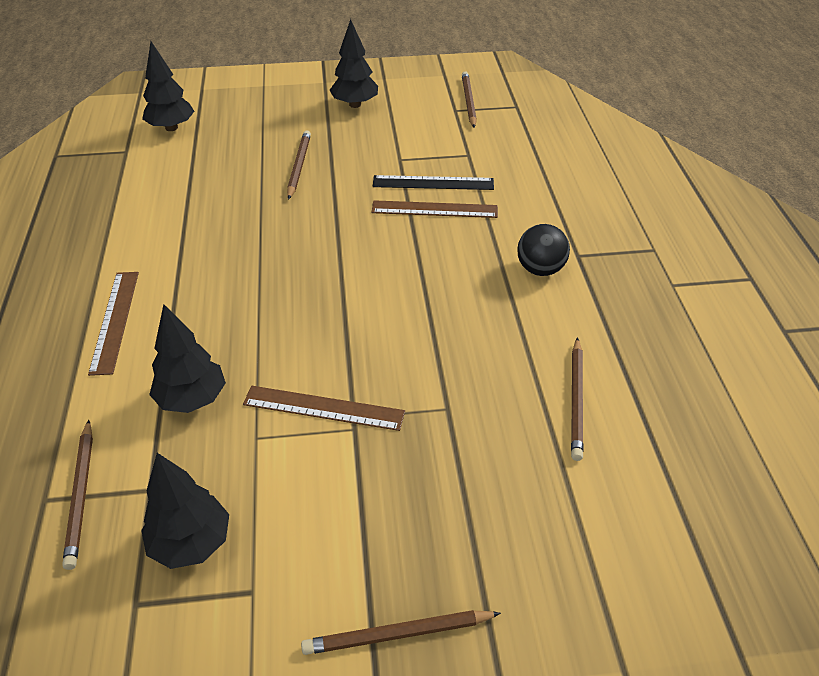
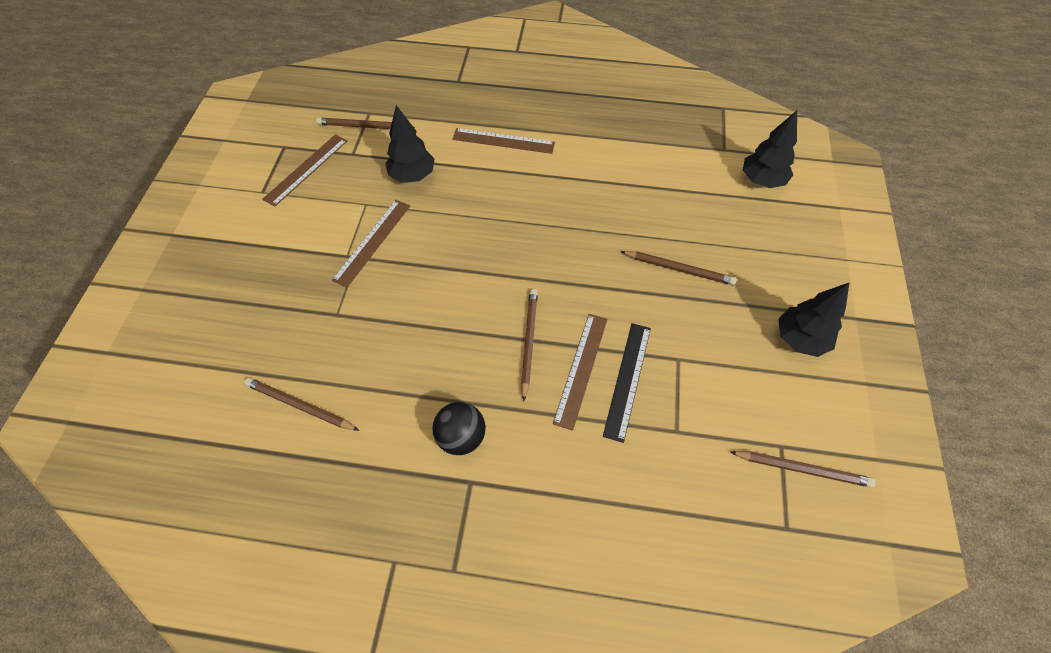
camera: 105 degrees right, 15 degrees up
black tree [141,453,229,569] -> brown ruler [262,134,347,207]
brown pencil [301,610,501,655] -> brown pencil moved to [521,289,538,402]

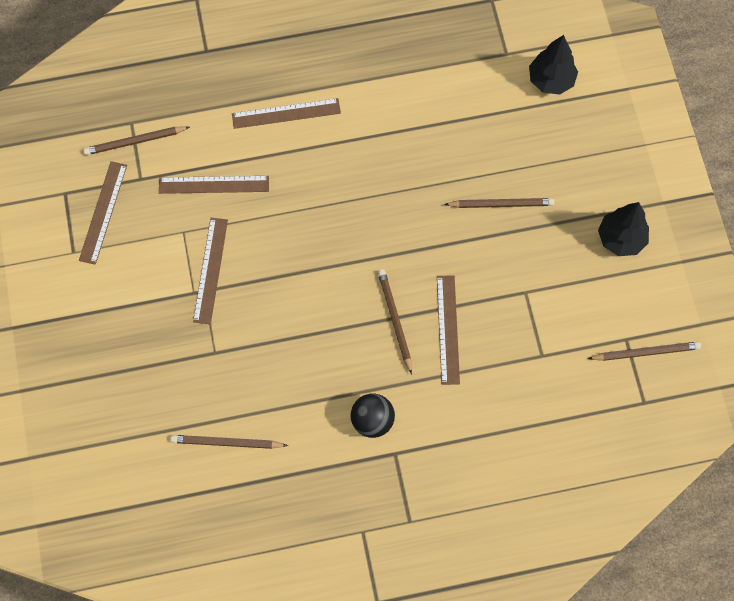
camera: 20 degrees left, 10 degrees up
black tree [385,105,435,183] -> brown ruler [159,176,269,194]
black ruler [603,323,651,443] -> none

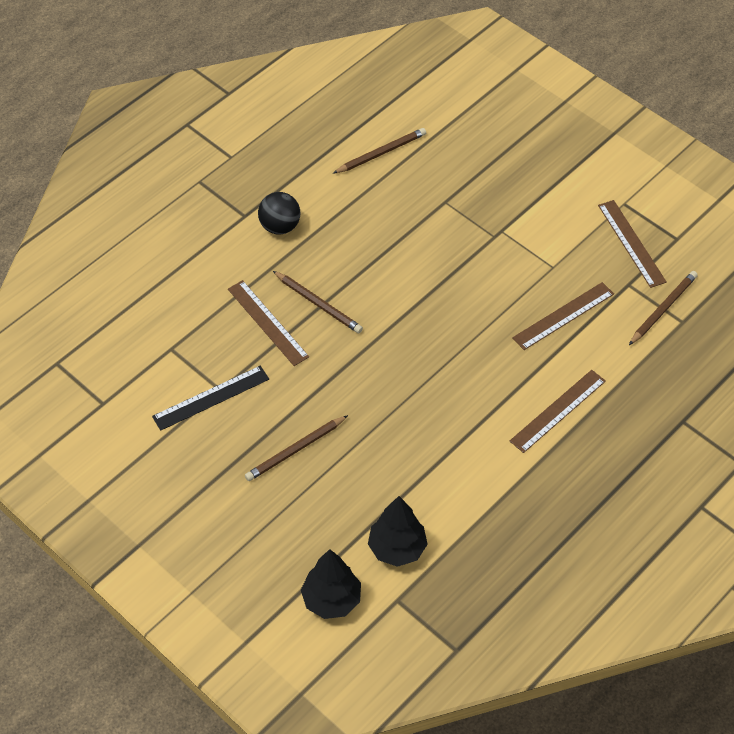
camera: 145 degrees right, 15 degrees down
brown ruler [193,218,228,324] -> none
brown pencil [587,342,701,361] -> none
black tree [598,202,649,256] -> black tree moved to [368,496,428,567]
none -> black ruler [152,366,269,431]

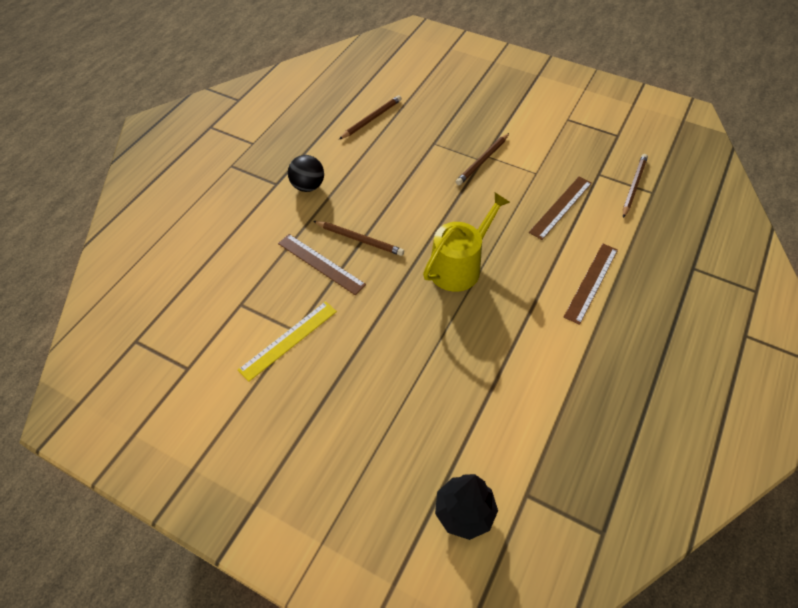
camera: 15 degrees left, 0 degrees up
black ruler [152,366,269,431] -> yellow ruler [238,301,337,382]
brown pencil [245,415,348,481] -> brown pencil moved to [456,133,509,185]
black tree [368,496,428,567] -> none
brown ruler [598,200,667,288] -> none
none -> yellow watering can [423,193,510,292]

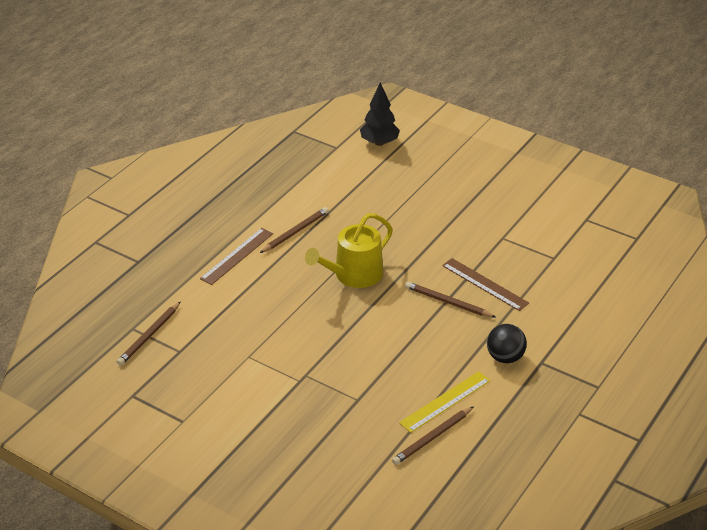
camera: 175 degrees left, 15 degrees down
yellow ruler [238,301,337,382] -> yellow ruler moved to [399,371,490,433]
brown pencil [456,133,509,185] -> brown pencil moved to [260,207,329,253]
brown ruler [529,176,592,240] -> none

